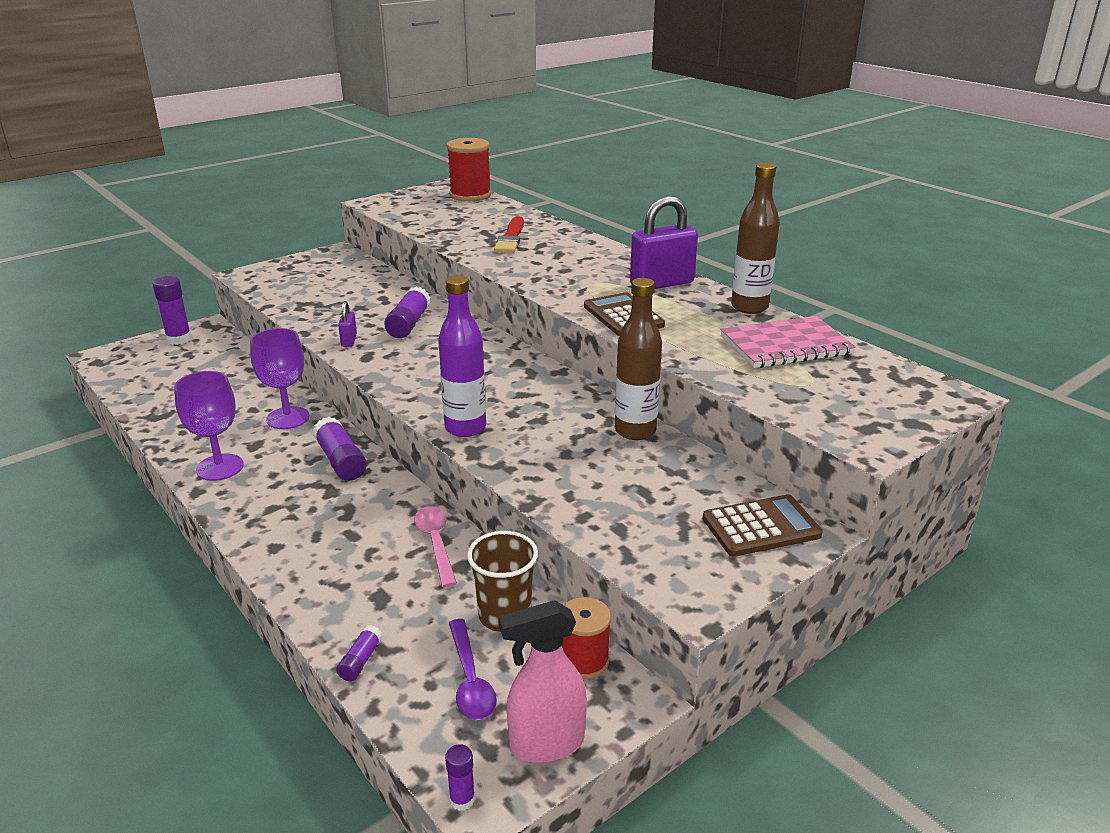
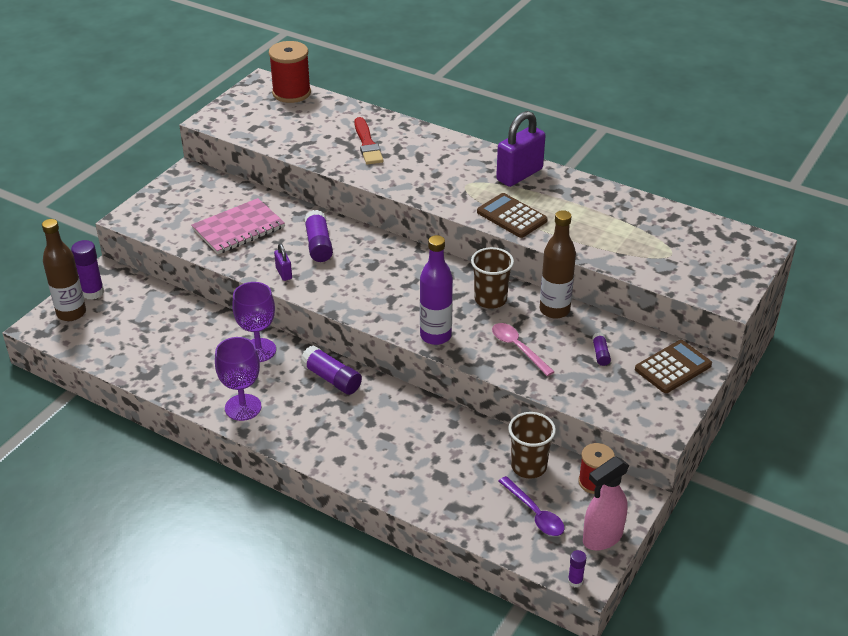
camera: 20 degrees left, 10 degrees up
purple glue stick [336,625,383,681] -> purple glue stick moved to [592,332,611,366]
pink spoon [414,506,457,587] -> pink spoon moved to [492,323,555,376]
pink notebook [720,316,856,368] -> pink notebook moved to [192,198,285,254]
brown bottle [731,162,780,314] -> brown bottle moved to [42,219,86,321]
none -> brown cup [471,247,514,309]

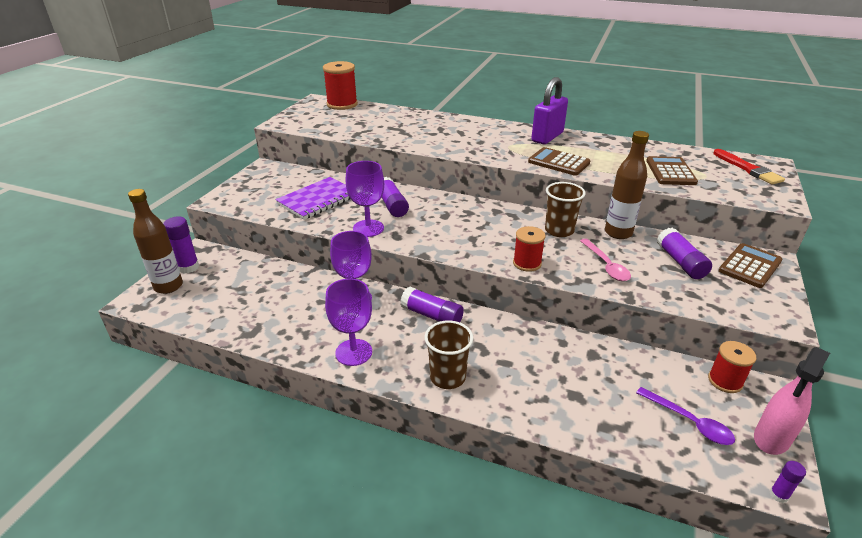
camera: 10 degrees left, 5 degrees down
pink notebook [192,198,285,254] -> purple notebook [275,177,350,220]
purple padlock [274,243,292,281] -> purple goblet [346,161,384,237]
red brush [354,117,383,165] -> red brush moved to [713,149,785,185]
purple bottle [420,235,453,345] -> red spool [513,226,546,272]
pink spoon [492,323,555,376] -> pink spoon turned 150 degrees counterclockwise [580,239,631,281]
brown cup [508,412,556,479] -> brown cup moved to [425,320,473,389]
purple glue stick [592,332,611,366] -> purple glue stick [657,228,712,279], size x1.84
none -> brown calculator [646,156,698,185]

